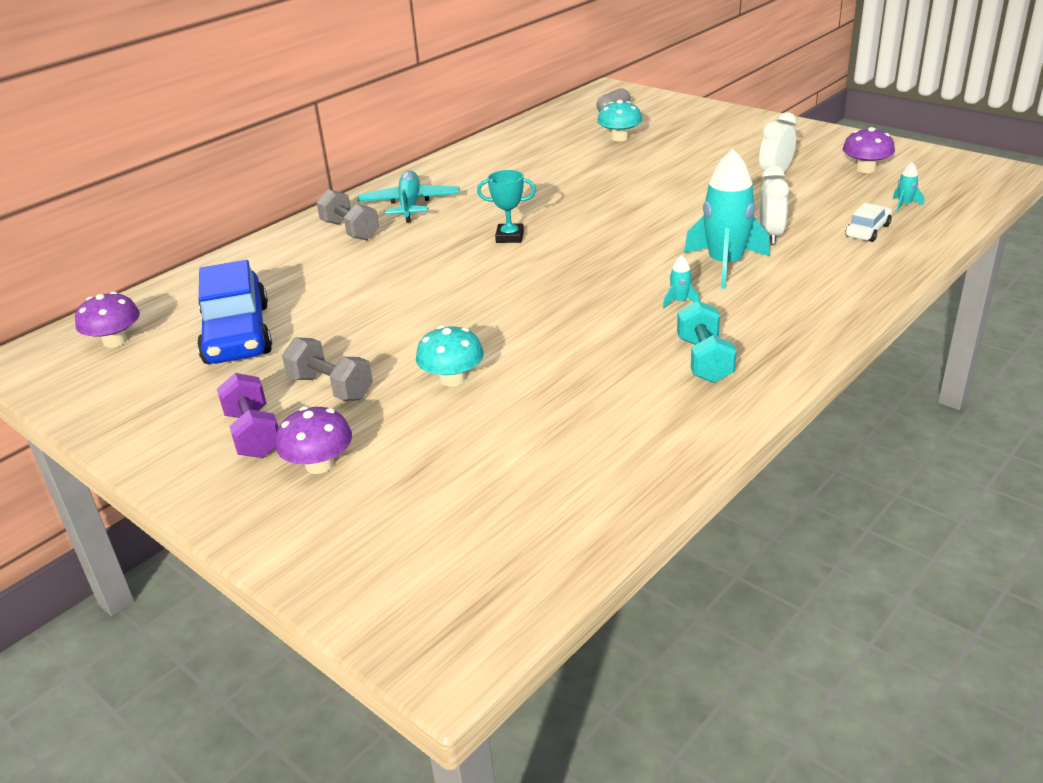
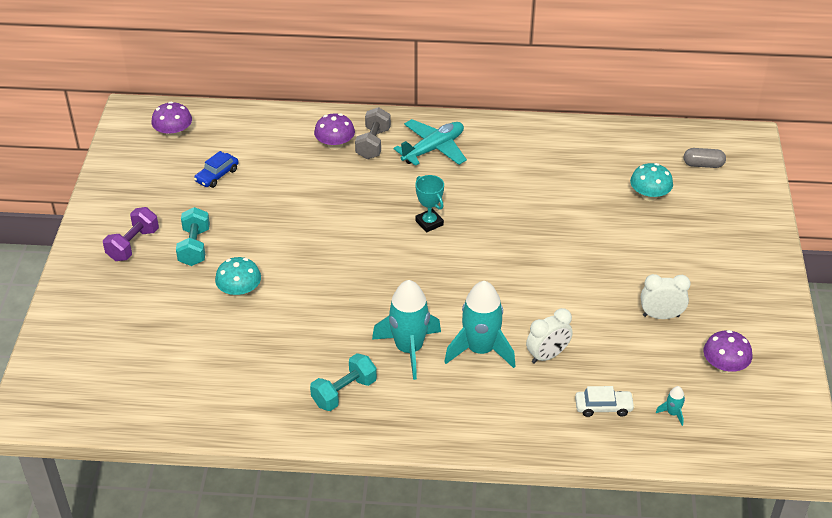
camera: 50 degrees right, 10 degrees up
blue car [197,260,272,364] -> blue car [194,151,239,188], size x0.48
purple mushroom [276,407,352,474] -> purple mushroom moved to [314,113,355,150]
grey dumbbell [282,337,373,401] -> turquoise dumbbell [176,207,210,266]
turquoise rocket [663,255,700,308] -> turquoise rocket [372,280,441,380], size x2.45

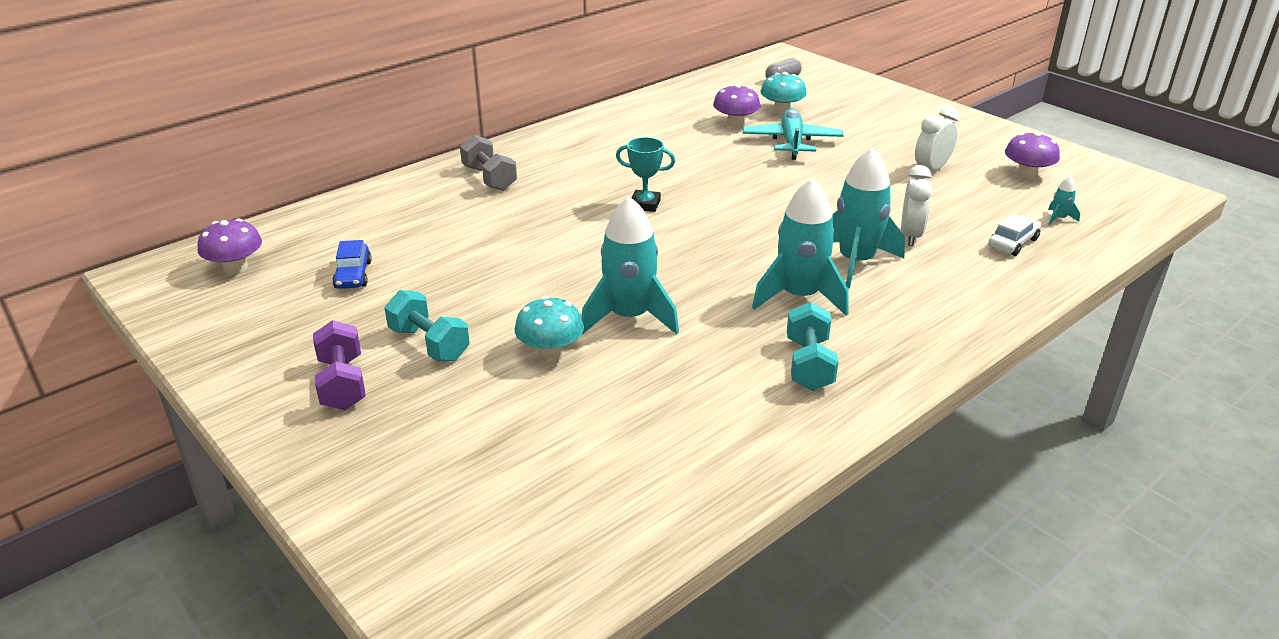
camera: 45 degrees left, 10 degrees down
purple mushroom [314,113,355,150] -> purple mushroom moved to [713,84,760,127]
turquoise plane [394,119,467,166] -> turquoise plane moved to [743,108,844,160]
none -> turquoise rocket [582,196,679,334]

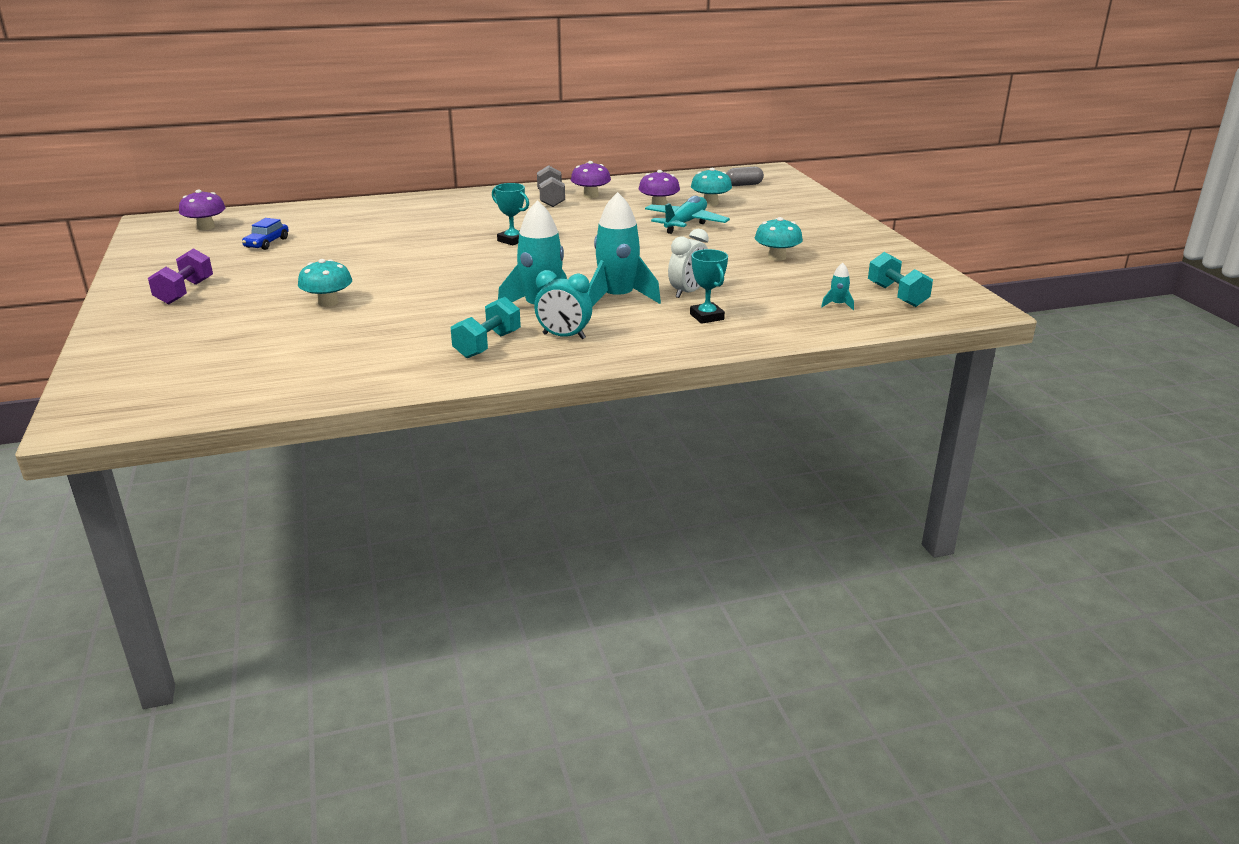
camera: 25 degrees right, 5 degrees down
turquoise dumbbell [384,290,470,361] -> turquoise dumbbell moved to [868,252,933,307]
grey dumbbell [460,135,517,191] -> grey dumbbell moved to [537,165,565,207]
turquoise rocket [582,196,679,334] -> none
white clock [915,107,959,170] -> turquoise mushroom [755,217,803,261]
white car [988,214,1042,256] -> none
purple mushroom [1005,132,1060,179] -> purple mushroom moved to [571,161,611,198]
none -> turquoise clock [534,270,592,339]
none -> turquoise trophy [690,249,728,324]

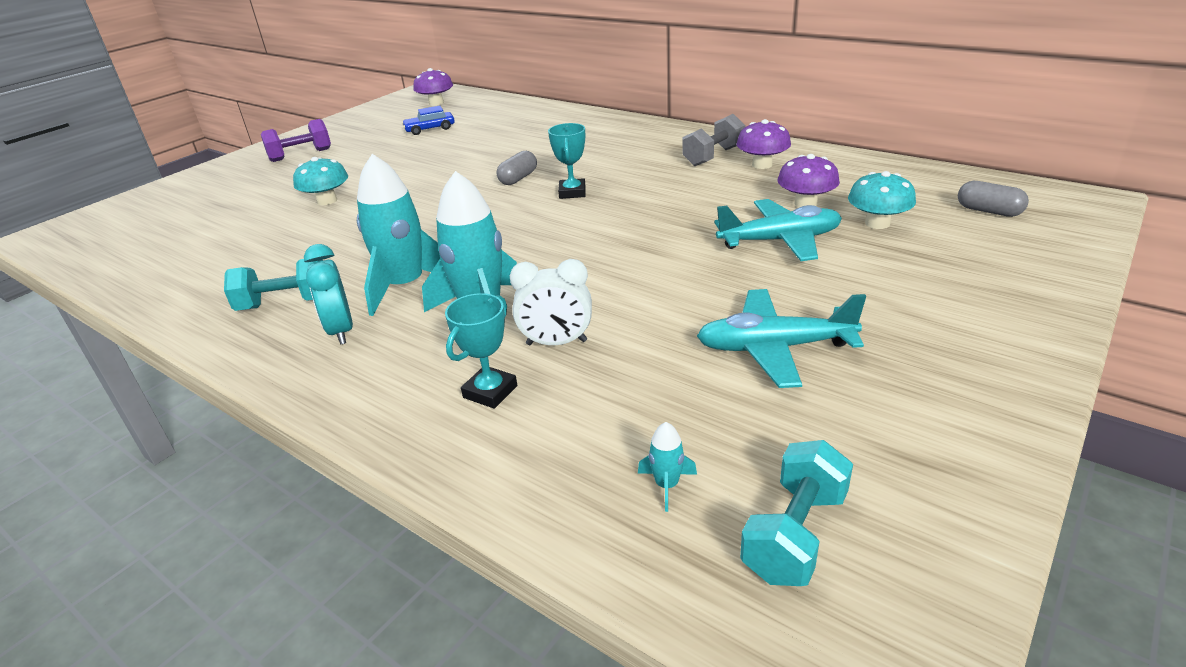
camera: 55 degrees right, 5 degrees up
turquoise mushroom [755,217,803,261] -> turquoise plane [697,289,866,388]
none -> grey capsule [496,151,537,185]

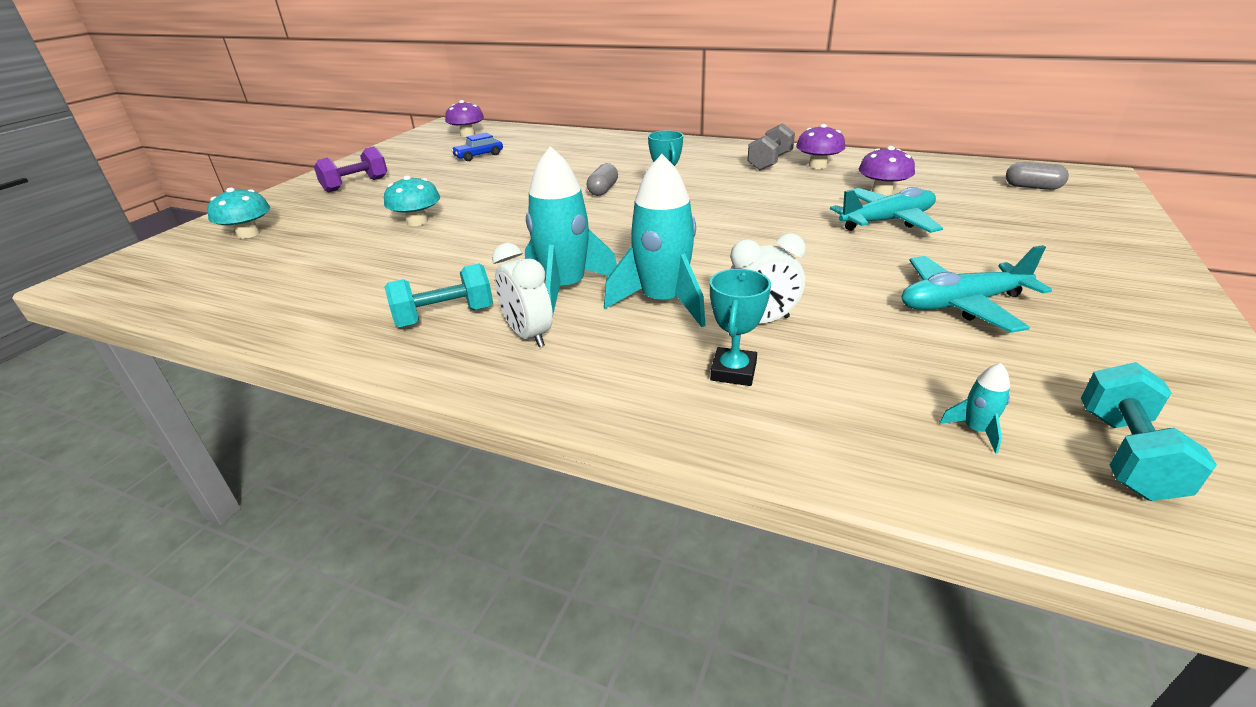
camera: 15 degrees left, 0 degrees up
turquoise clock [304,244,353,345] -> white clock [492,243,553,347]
turquoise mushroom [848,171,916,229] -> turquoise mushroom moved to [207,188,270,239]

